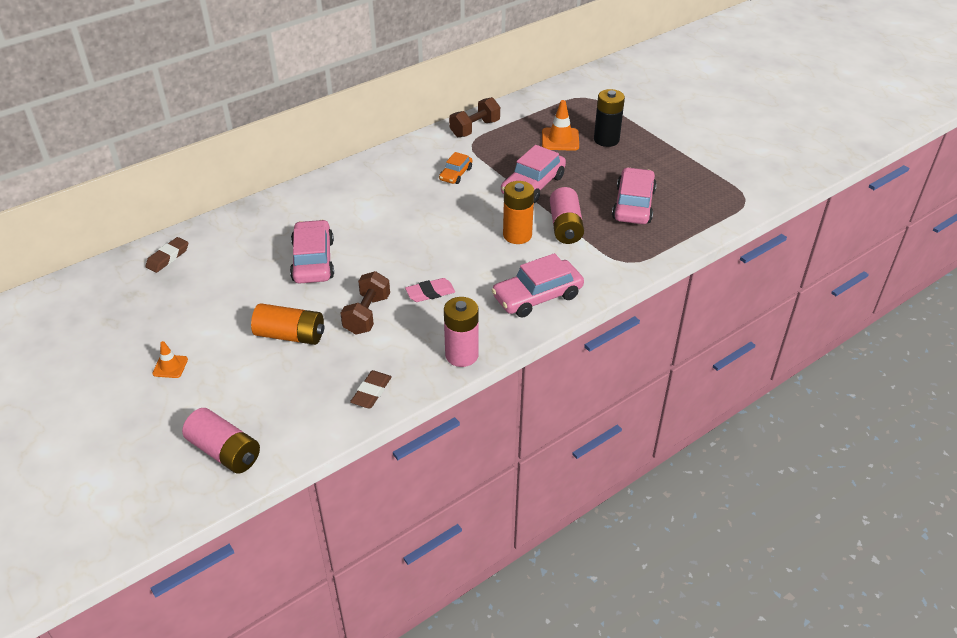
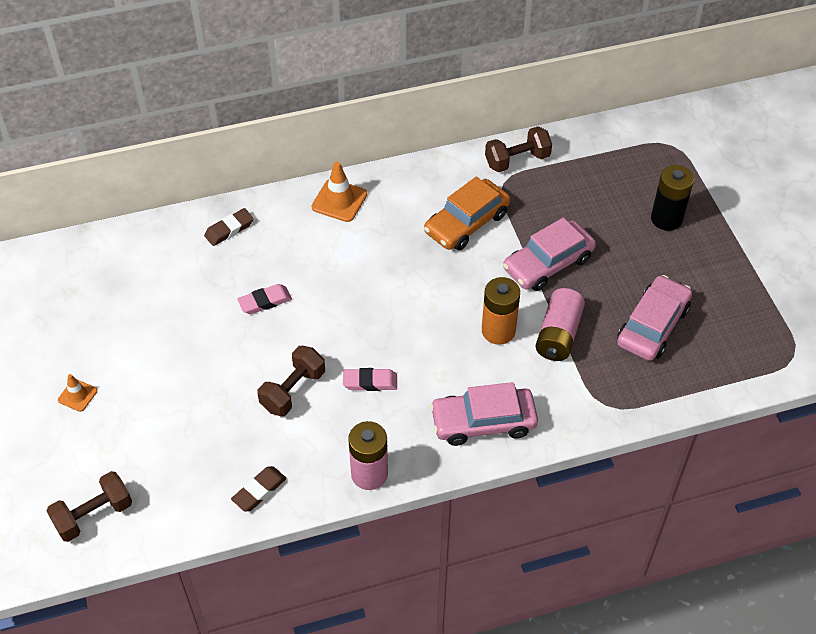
camera: 20 degrees right, 10 degrees up
brown eraser [145,237,188,273] -> brown eraser moved to [204,208,254,246]
pink battery [182,408,260,474] -> brown dumbbell [46,471,132,542]
orange battery [251,303,324,345] -> none
pink car [290,220,334,284] -> pink eraser [237,284,292,314]
orange car [439,152,472,184] -> orange car [424,176,510,250], size x1.79
orange traffic cone [542,100,579,151] -> orange traffic cone moved to [312,162,367,222]

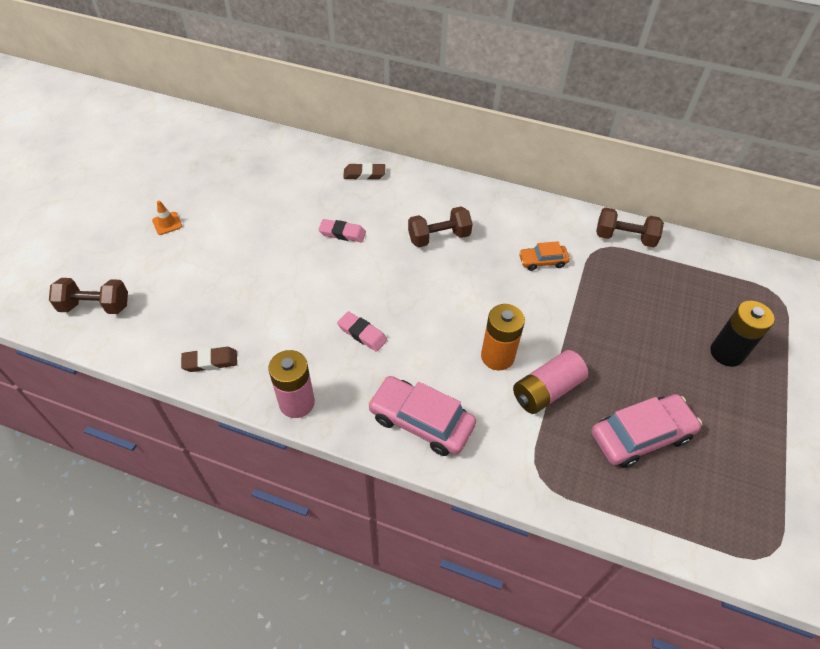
camera: 35 degrees right, 0 degrees up
brown dumbbell [258,346,325,416] -> brown dumbbell moved to [408,206,473,247]
orange traffic cone [312,162,367,222] -> none
orange car [424,176,510,250] -> orange car [519,241,570,271], size x0.56
pink car [503,217,596,291] -> none

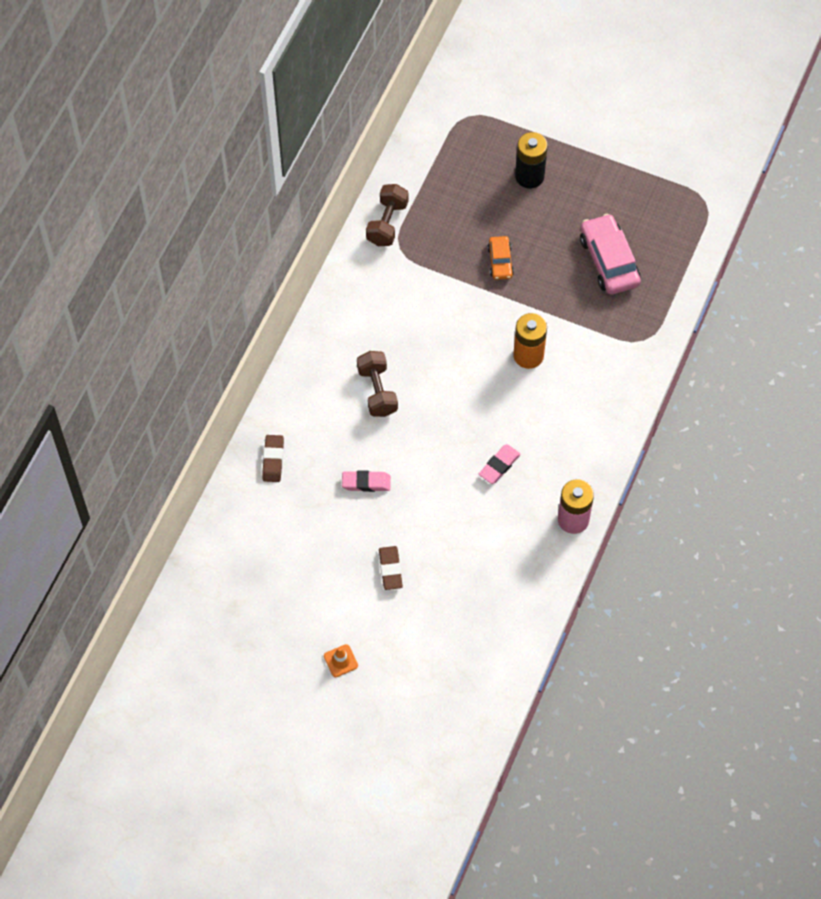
camera: 85 degrees left, 10 degrees up
brown dumbbell [49,278,128,314] -> none
brown eraser [181,347,237,372] -> brown eraser moved to [379,546,403,590]
pink eraser [318,219,366,242] -> pink eraser turned 75 degrees clockwise [342,471,391,492]
pink car [368,376,476,456] -> none
pink battery [513,350,588,414] -> none
orange car [519,241,570,271] -> orange car moved to [487,236,514,280]

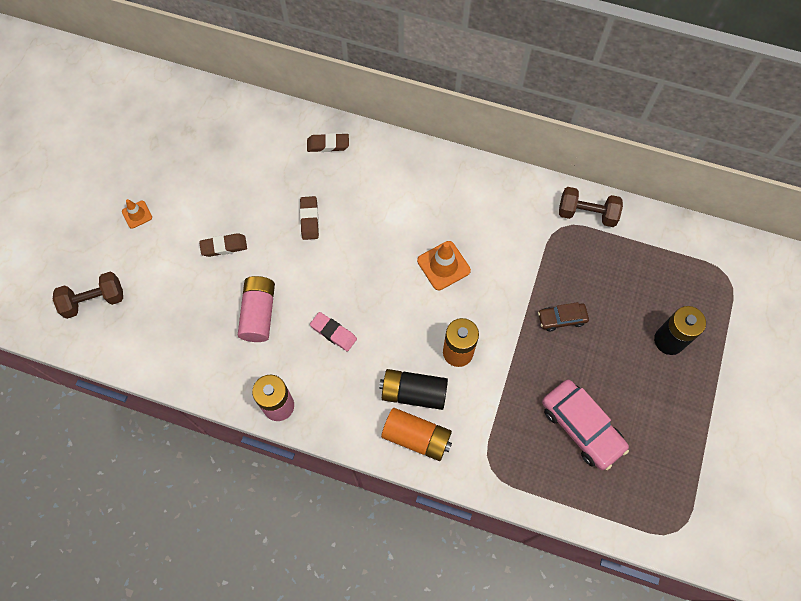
camera: 85 degrees right, 5 degrees up
pink eraser [342,471,391,492] -> brown eraser [300,196,319,240]
brown dumbbell [357,351,398,417] -> brown dumbbell moved to [53,272,123,319]
orange car [487,236,514,280] -> brown car [538,302,589,331]
pink car [580,214,641,294] -> pink car turned 75 degrees clockwise [542,380,629,470]
none -> pink battery [238,276,275,342]
none -> black battery [379,369,448,410]
none -> orange battery [381,408,452,461]
none -> orange traffic cone [417,241,471,290]

